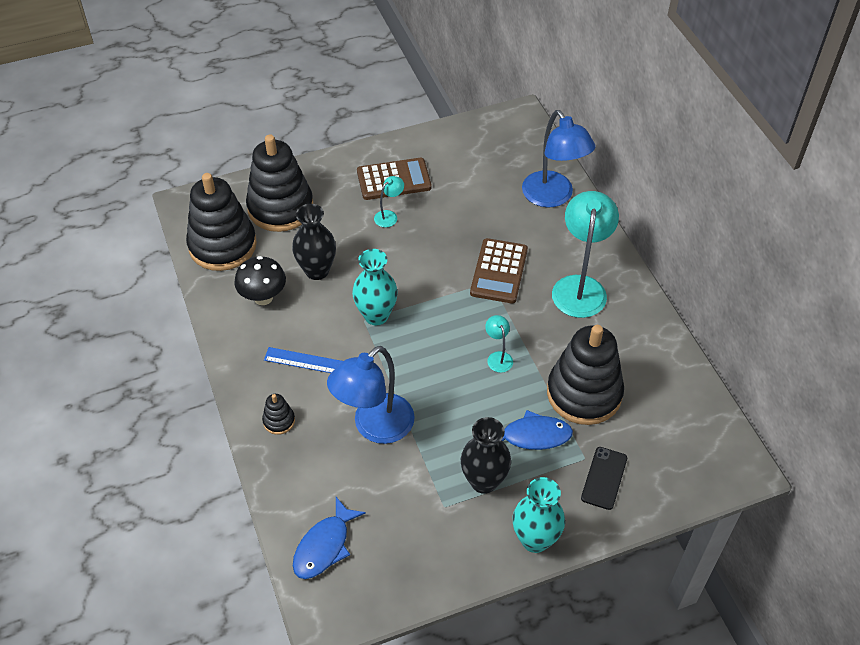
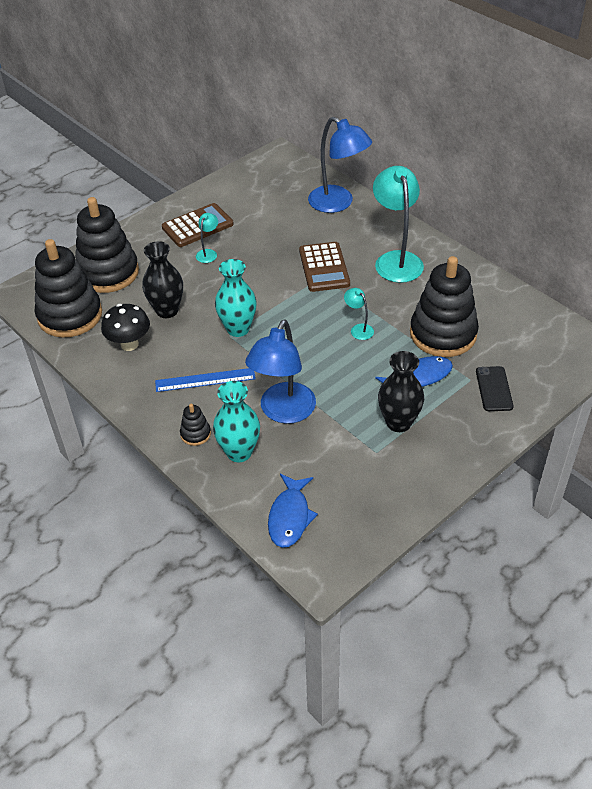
camera: 20 degrees left, 5 degrees down
turquoise vase [513,477,565,553] -> turquoise vase moved to [213,381,260,462]

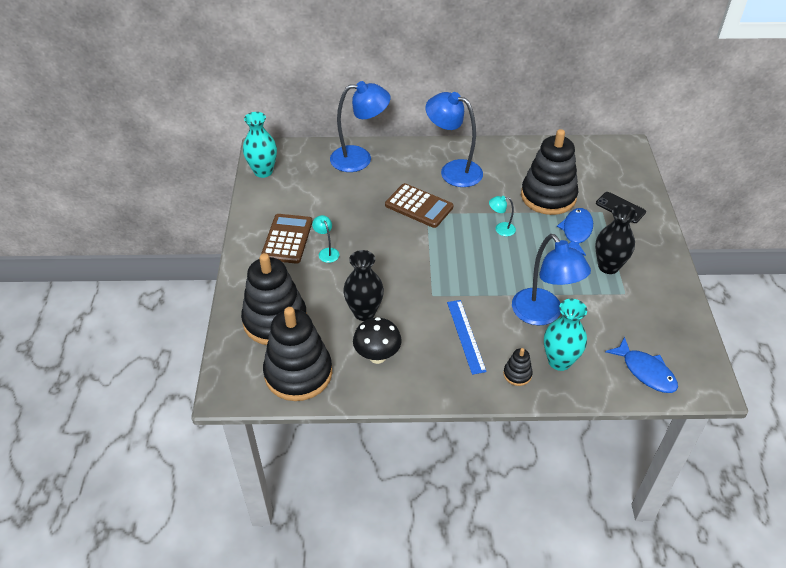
camera: 50 degrees left, 0 degrees up
blue ruler [155,368,256,392] -> blue ruler turned 45 degrees counterclockwise [447,300,487,375]
turquoise vase [215,259,257,337] -> turquoise vase moved to [243,112,277,178]
turquoise lamp [373,166,424,283] -> blue lamp [426,92,483,187]

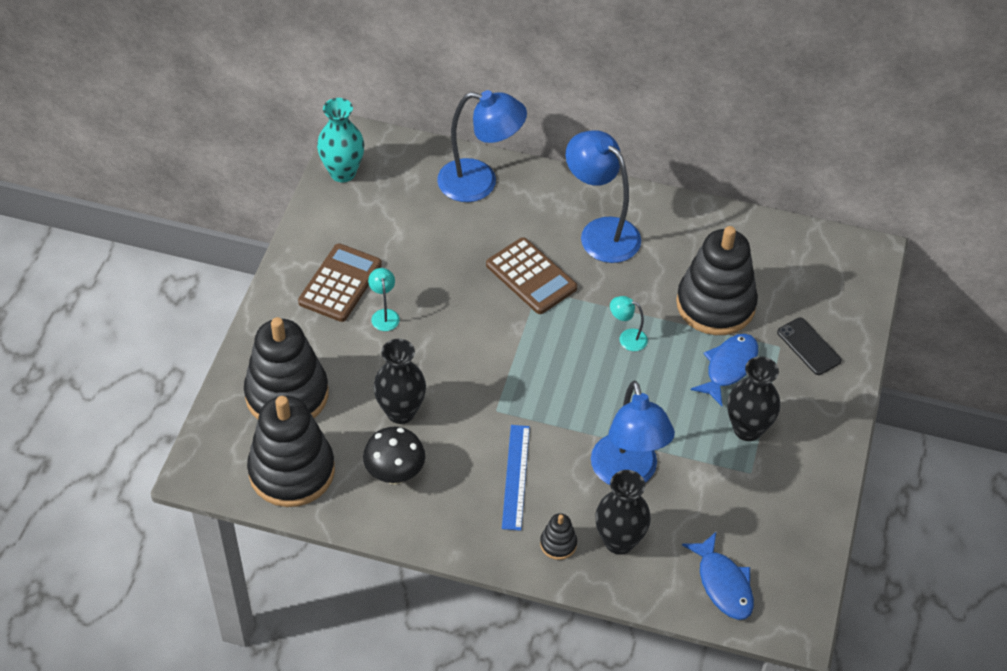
camera: 15 degrees right, 5 degrees up
turquoise vase [544,299,587,371] -> black vase [595,470,651,555]

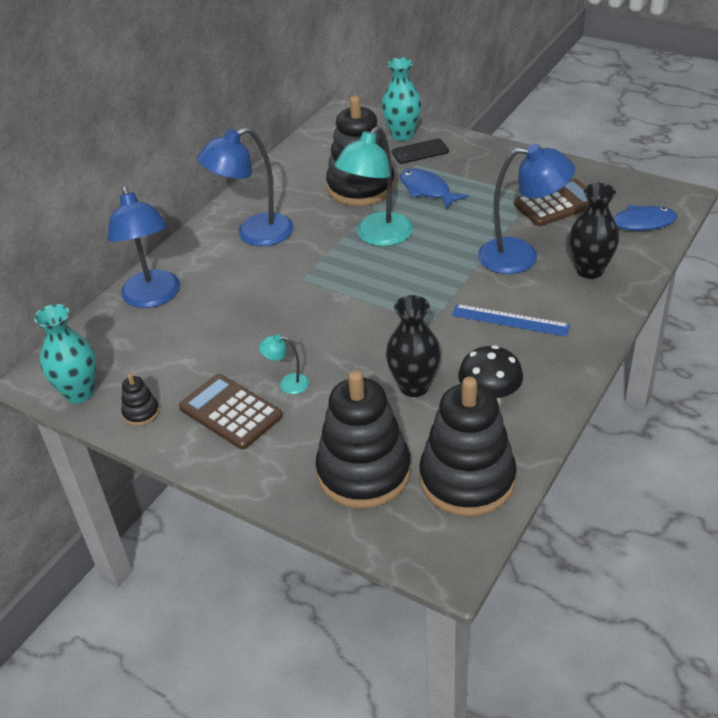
camera: 70 degrees left, 10 degrees down
blue lamp [437,90,527,202] -> blue lamp turned 135 degrees clockwise [107,186,180,308]
brown calculator [486,237,577,314] -> brown calculator moved to [514,178,588,226]
black stacking toy [540,513,577,560] -> black stacking toy moved to [122,373,159,426]
turquoise lamp [610,296,648,351] -> turquoise lamp [334,126,413,246], size x2.22
black vase [727,356,780,441] -> none
none -> turquoise vase [382,57,422,141]

